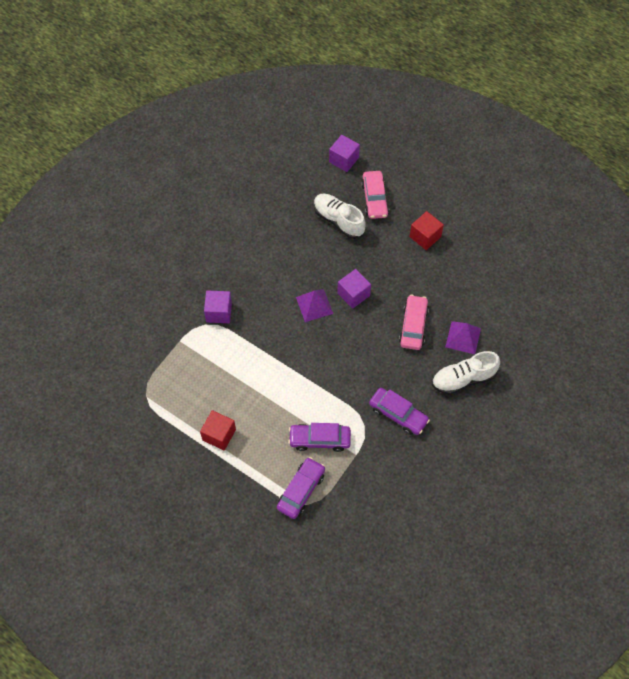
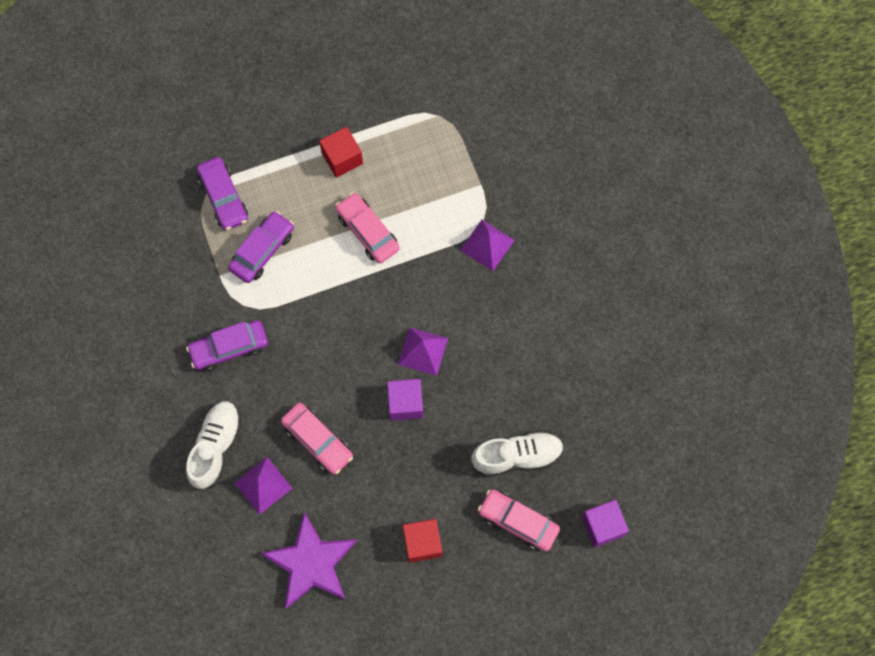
camera: 125 degrees right, 10 degrees up
purple cube [204,290,232,323] -> purple pyramid [460,220,515,271]
none -> purple star [261,512,357,609]
none -> pink car [335,192,400,263]

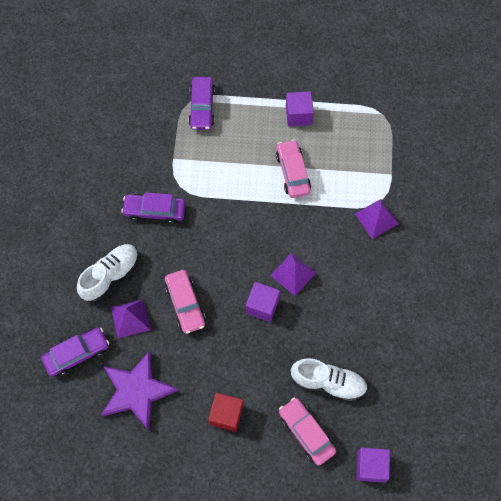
camera: 25 degrees right, 5 degrees down
purple car [228,211,294,283] -> purple car moved to [41,328,109,376]
red cube [319,127,363,178] -> purple cube [286,91,314,127]

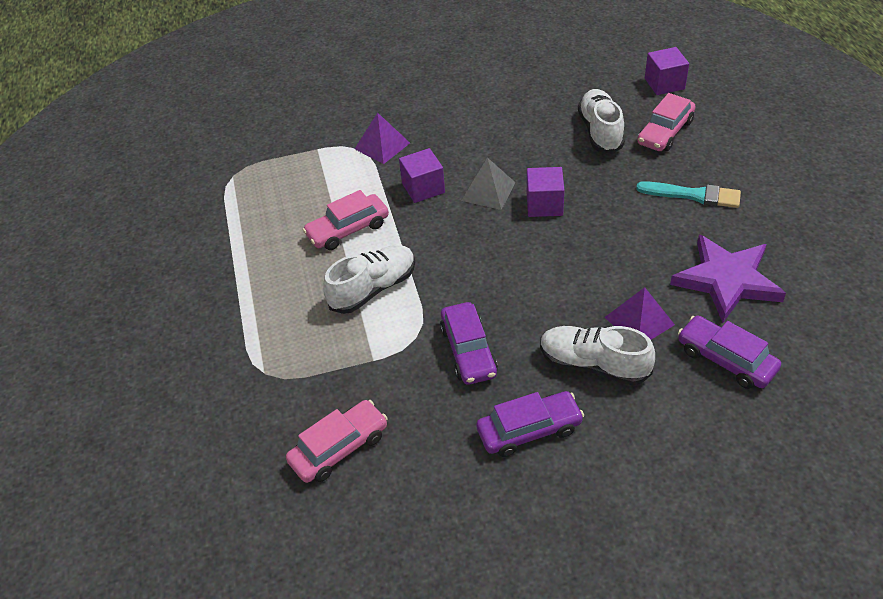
camera: 105 degrees left, 20 degrees down
pink car [165,270,205,334] -> pink car moved to [286,400,388,483]
purple car [188,77,215,130] -> purple car moved to [476,391,584,457]
red cube [208,393,243,432] -> turquoise brush [636,181,741,208]
purple pyramid [270,252,316,296] -> grey pyramid [461,158,516,210]
purple cube [286,91,314,127] -> purple cube moved to [399,148,445,203]
none -> white shoe [323,245,415,314]

